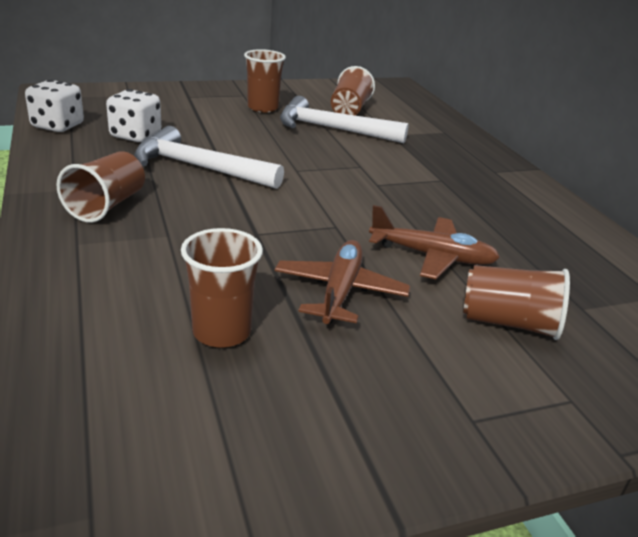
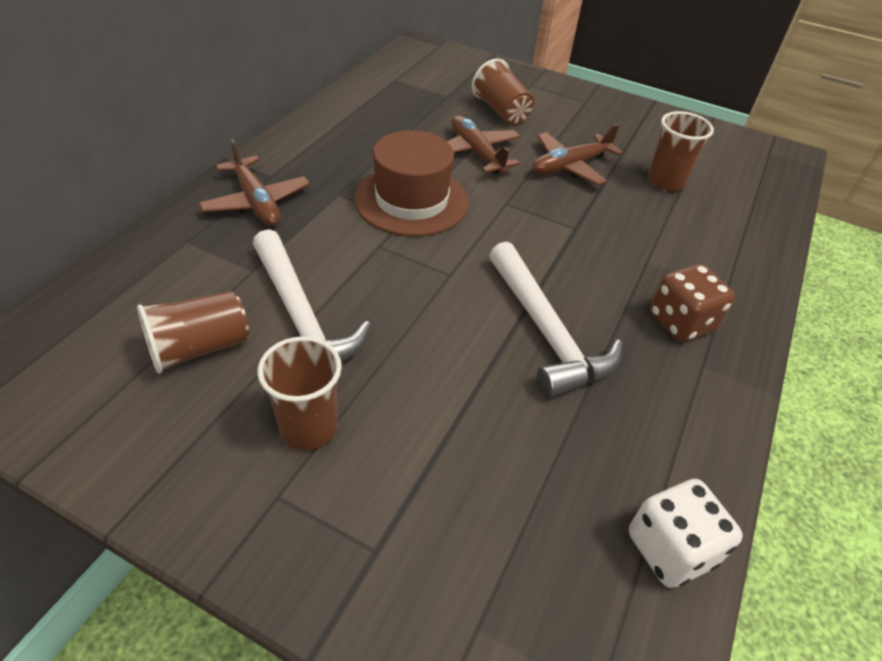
camera: 135 degrees left, 15 degrees up
brown cup [56,151,145,223] -> brown dice [650,264,735,342]
white dice [106,89,161,142] -> none
none -> brown plane [199,139,310,226]
none -> brown hat [354,130,469,236]

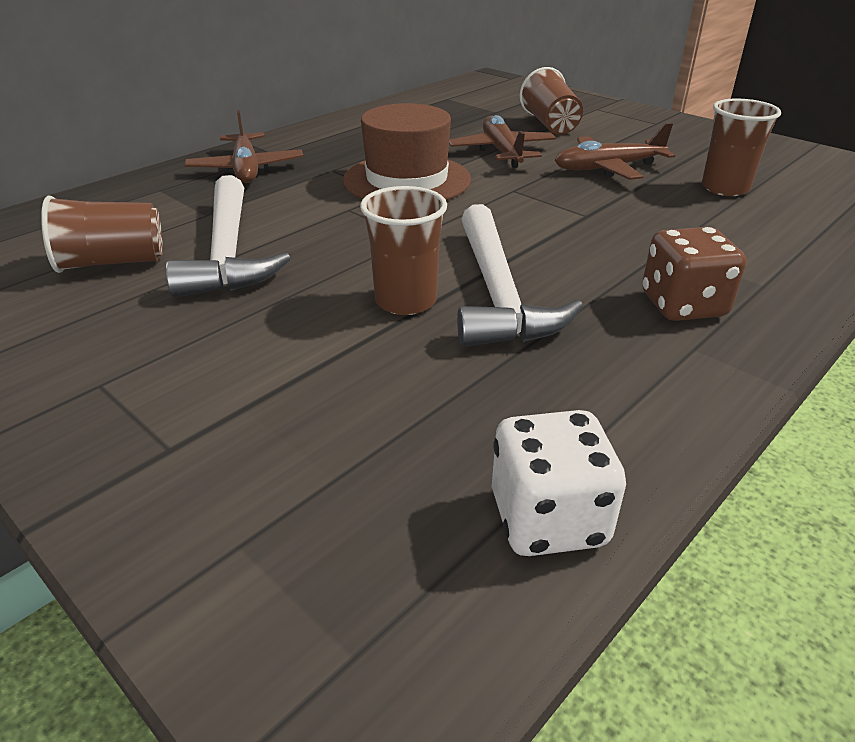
camera: 20 degrees right, 10 degrees down
brown cup [258,336,342,450] -> brown cup moved to [360,186,447,315]

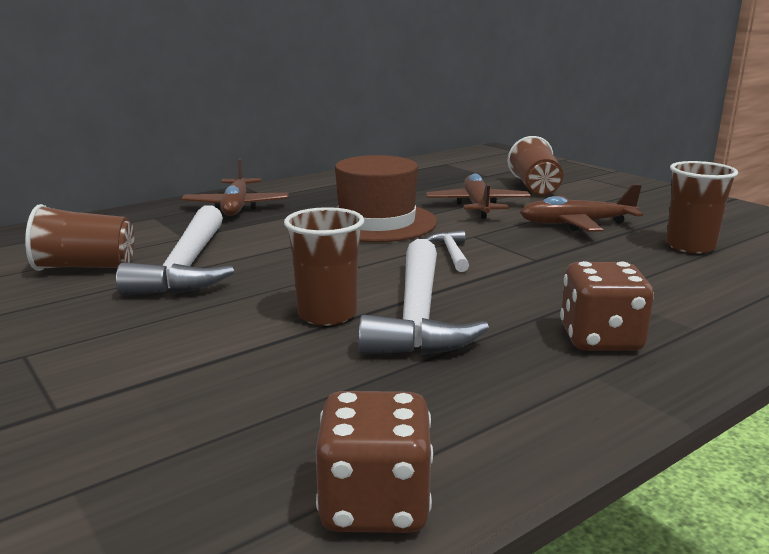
camera: 10 degrees right, 15 degrees down
white dice [492,410,626,556] -> brown dice [316,391,433,533]
none -> white hammer [426,230,469,272]

